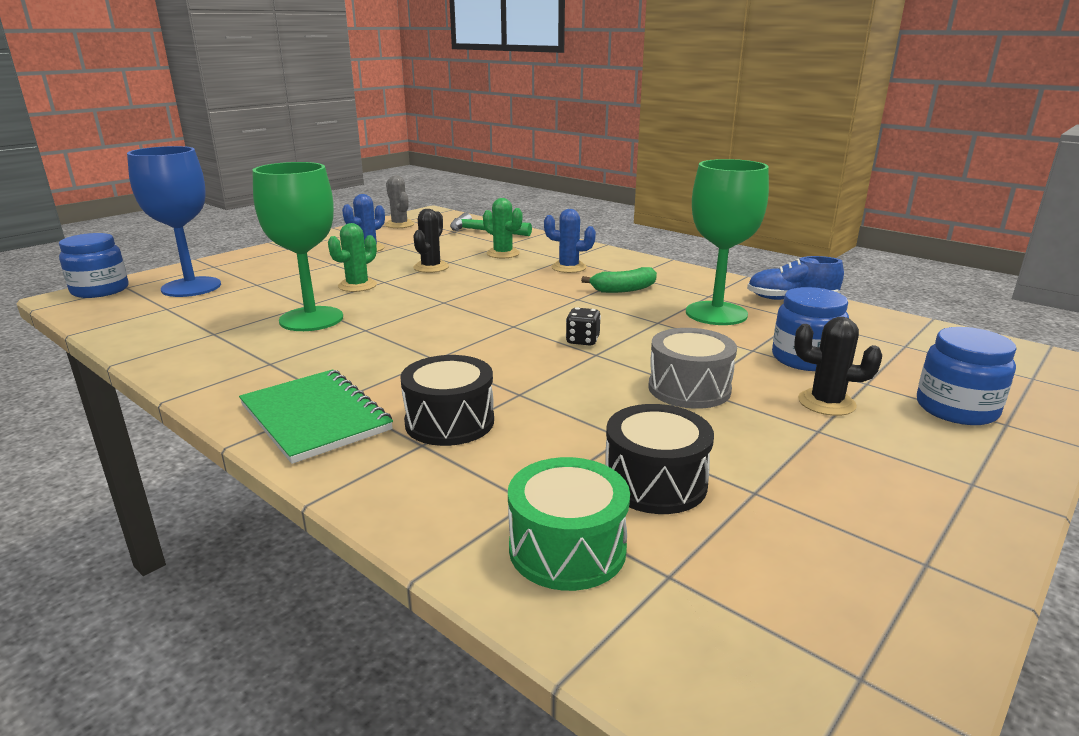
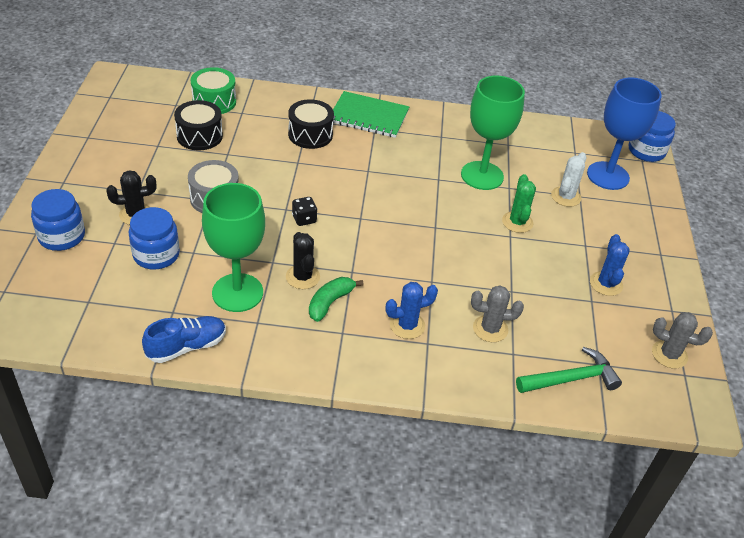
camera: 140 degrees right, 20 degrees up
black cactus [413,209,449,273] -> black cactus moved to [286,232,320,289]
green cactus [483,198,523,258] -> grey cactus [471,285,524,342]
none -> white cactus [551,152,586,207]

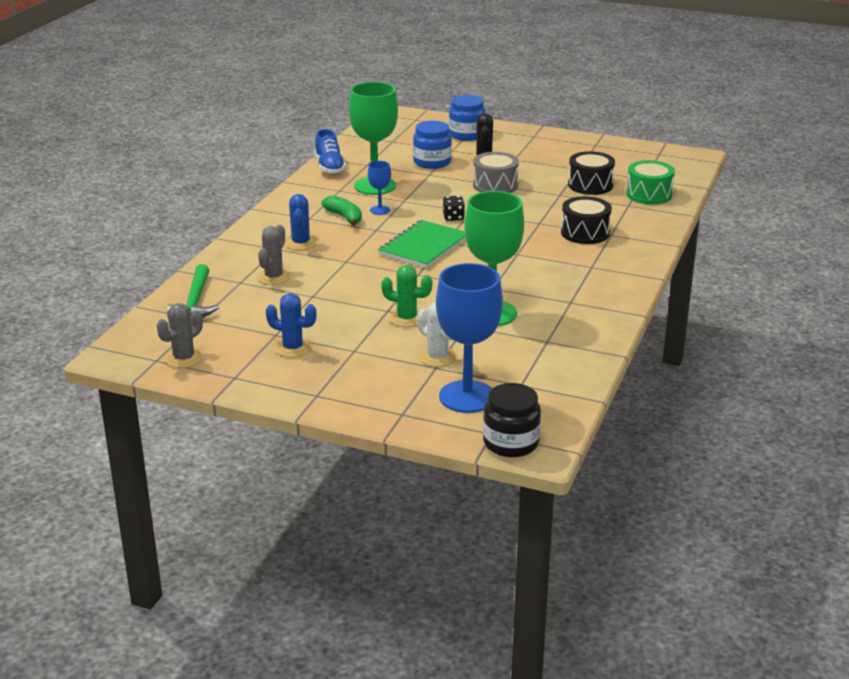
camera: 110 degrees right, 15 degrees down
black cactus [286,232,320,289] -> blue goblet [368,161,391,215]
green notebook [333,91,409,138] -> green notebook moved to [378,220,466,268]
blue jar [629,111,676,162] -> black jar [483,383,541,457]

